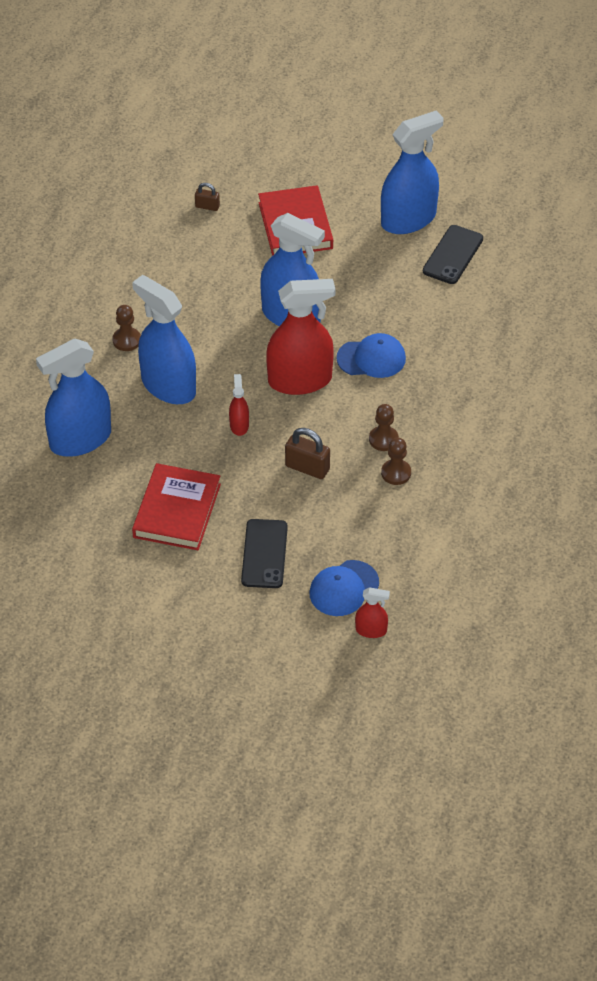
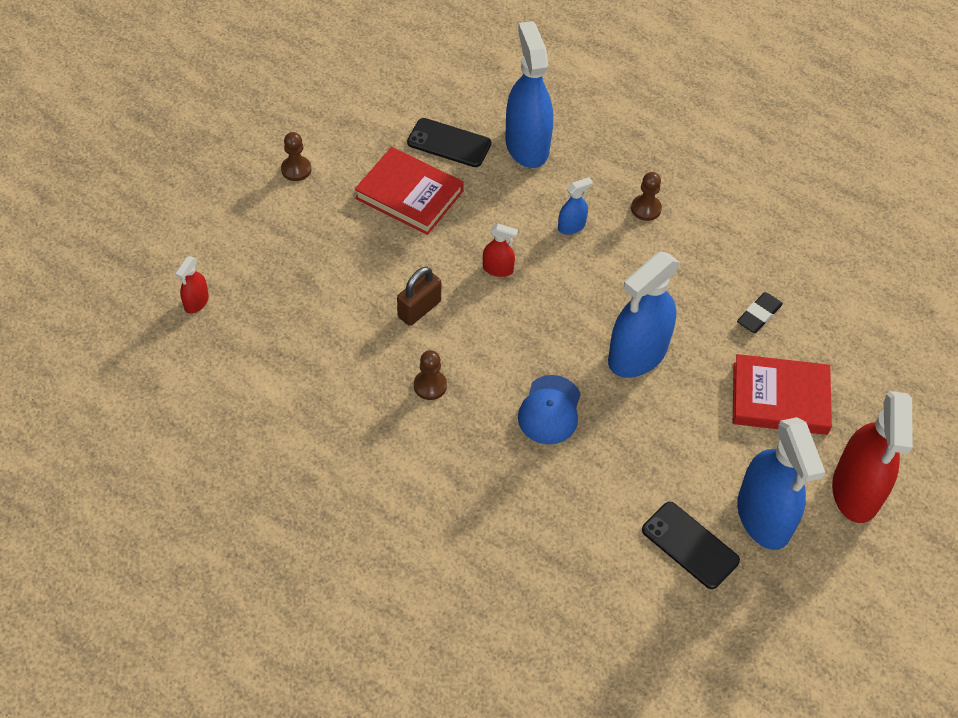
camera: 105 degrees right, 5 degrees up
blue spray bottle [132,275,196,404] -> blue spray bottle [558,177,593,235], size x0.45
brown padlock [195,183,220,211] -> none
black phone [241,519,288,588] -> black phone moved to [407,118,491,167]
red spray bottle [266,279,335,395] -> red spray bottle moved to [832,391,913,523]
blue cap [309,560,379,616] -> none
brown pawn [381,438,411,485] -> brown pawn moved to [281,132,311,181]
none -> black eraser [737,292,783,333]

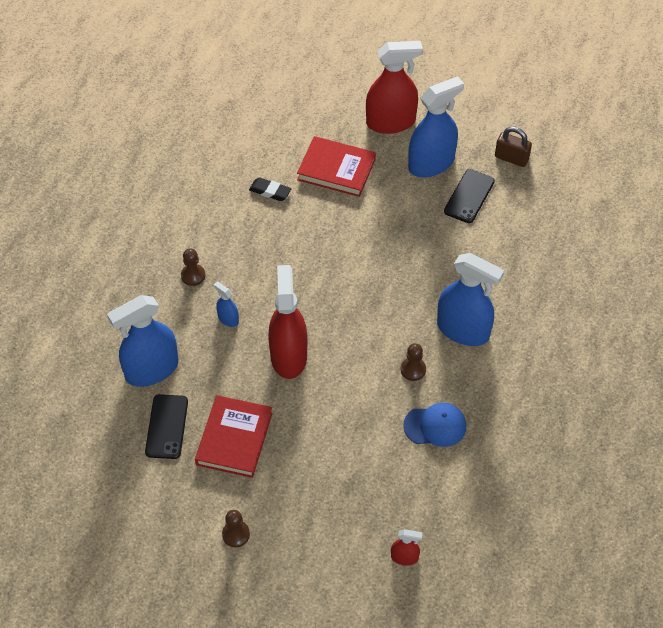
camera: 105 degrees left, 0 degrees up
brown padlock [397,267,441,326] -> brown padlock moved to [495,127,532,167]
red spray bottle [483,224,518,277] -> red spray bottle [268,265,308,379], size x2.23
blue cap [518,375,581,444] -> blue cap moved to [403,403,466,447]
blue spray bottle [608,252,680,378] -> blue spray bottle moved to [437,253,504,346]
red book [733,354,832,435] -> red book turned 60 degrees counterclockwise [297,136,376,197]

